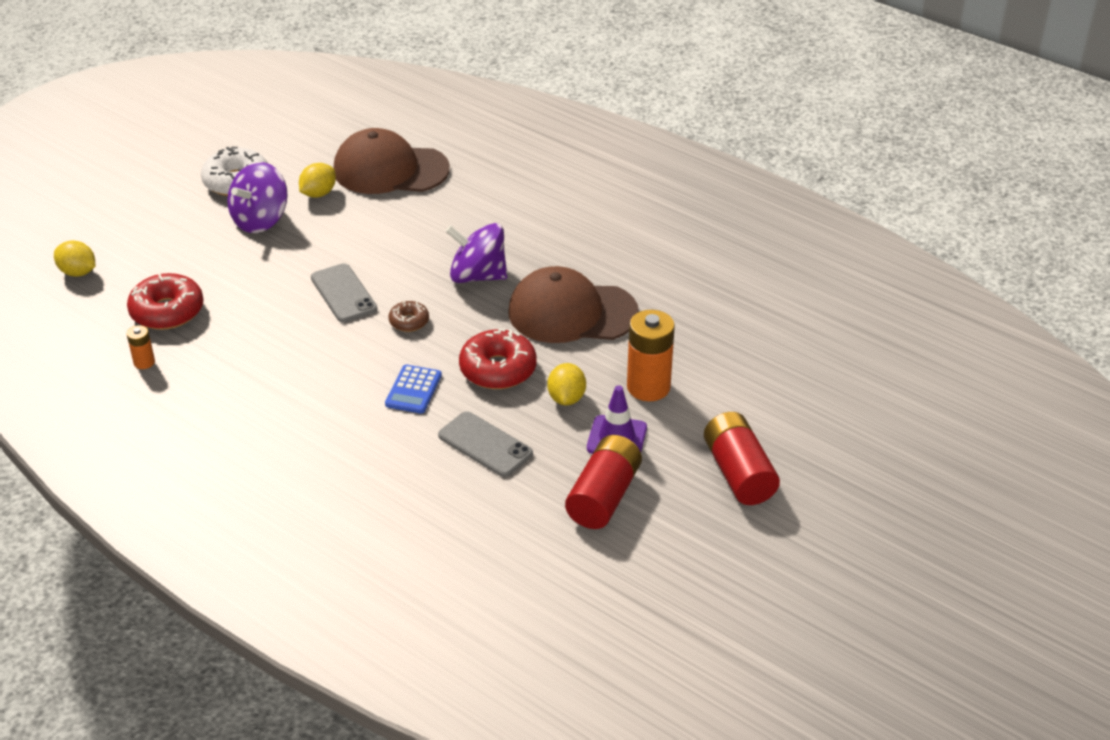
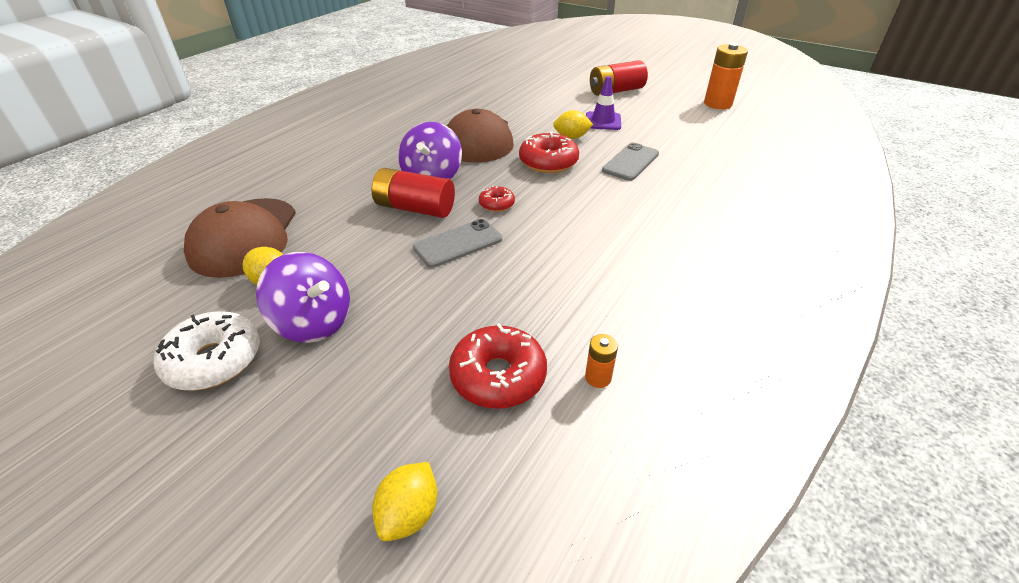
camera: 95 degrees left, 0 degrees up
blue calculator [385,365,442,414] -> none
brown donut [388,301,429,332] -> red donut [479,186,515,212]
red battery [565,435,642,529] -> red battery moved to [372,168,455,218]
orange battery [627,310,675,401] -> orange battery moved to [704,43,748,109]

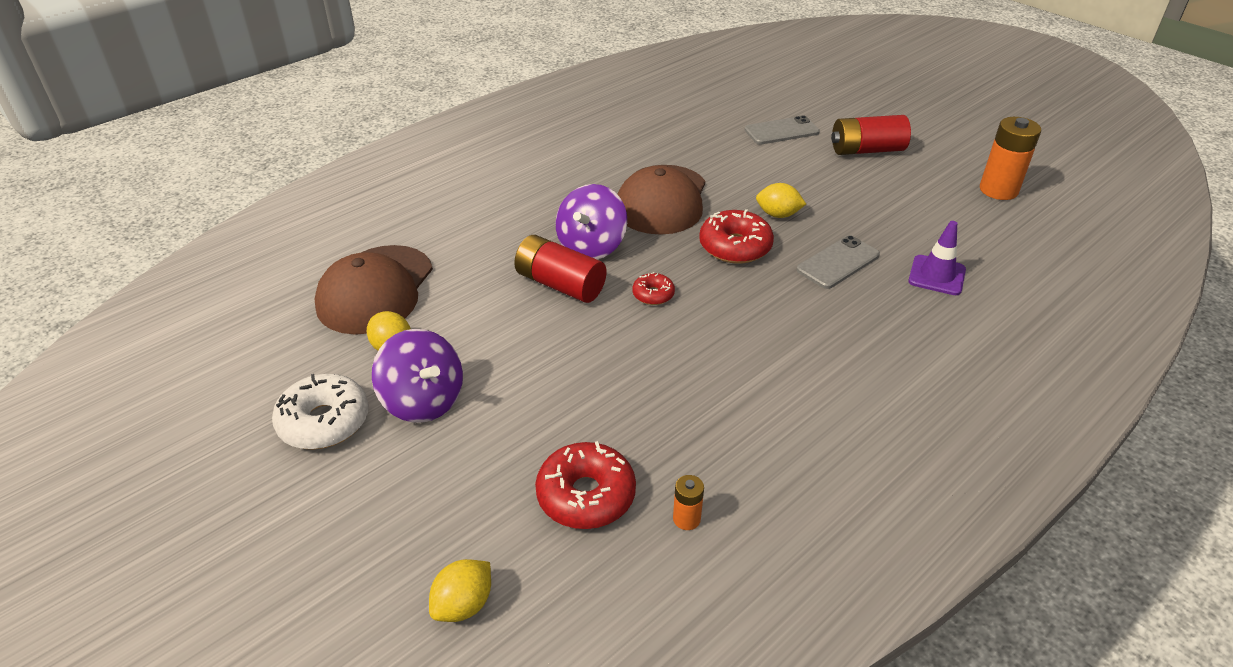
camera: 15 degrees right, 0 degrees up
grey phone [413,219,502,268] -> grey phone moved to [745,115,820,144]
purple traffic cone [586,76,621,130] -> purple traffic cone moved to [908,221,966,295]

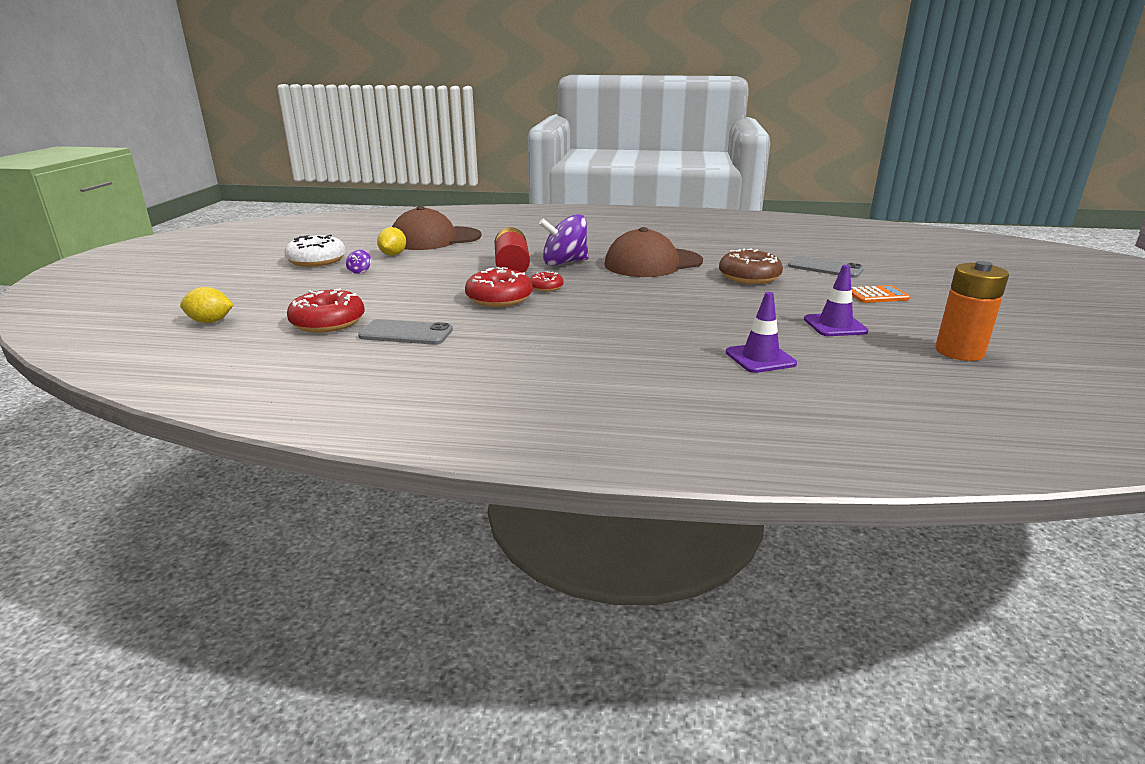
camera: 50 degrees right, 15 degrees down
purple spinning top [372,329,463,423] -> purple spinning top [346,250,371,274], size x0.42
orange battery [673,475,704,530] -> none
red donut [699,209,774,264] -> red donut moved to [465,267,533,307]
yellow lemon [756,183,806,218] -> none
grey phone [797,235,880,289] -> grey phone moved to [358,319,453,345]
red battery [831,115,911,155] -> orange calculator [851,285,911,303]
none -> brown donut [719,248,783,284]
none -> purple traffic cone [804,265,868,336]

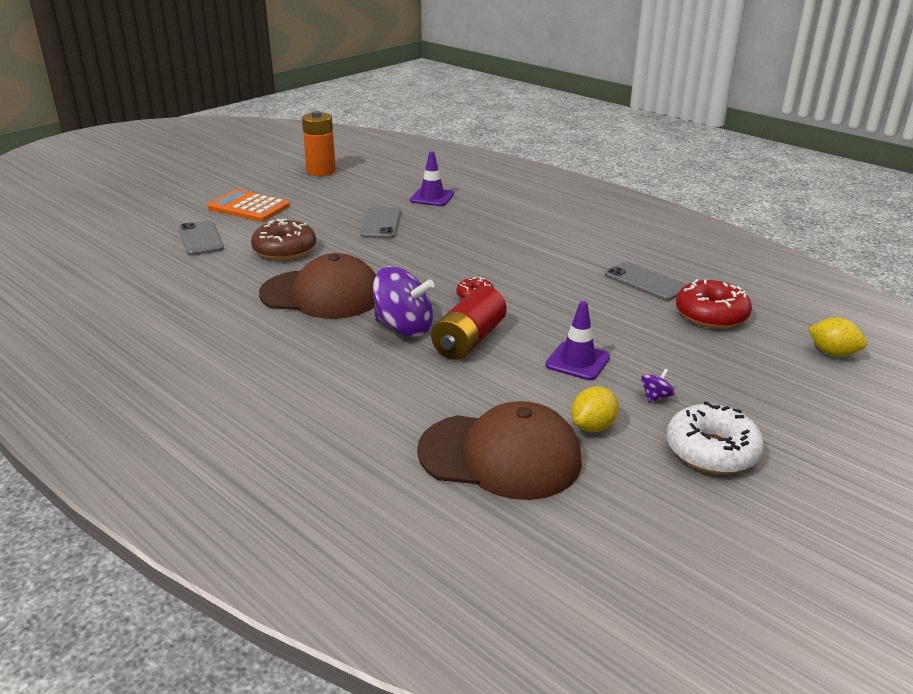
camera: 145 degrees left, 5 degrees up
red donut [465,267,533,307] -> none
purple traffic cone [804,265,868,336] -> purple traffic cone moved to [545,301,610,380]
orange calculator [851,285,911,303] -> orange calculator [208,190,290,222], size x1.55
none -> grey phone [361,207,401,238]

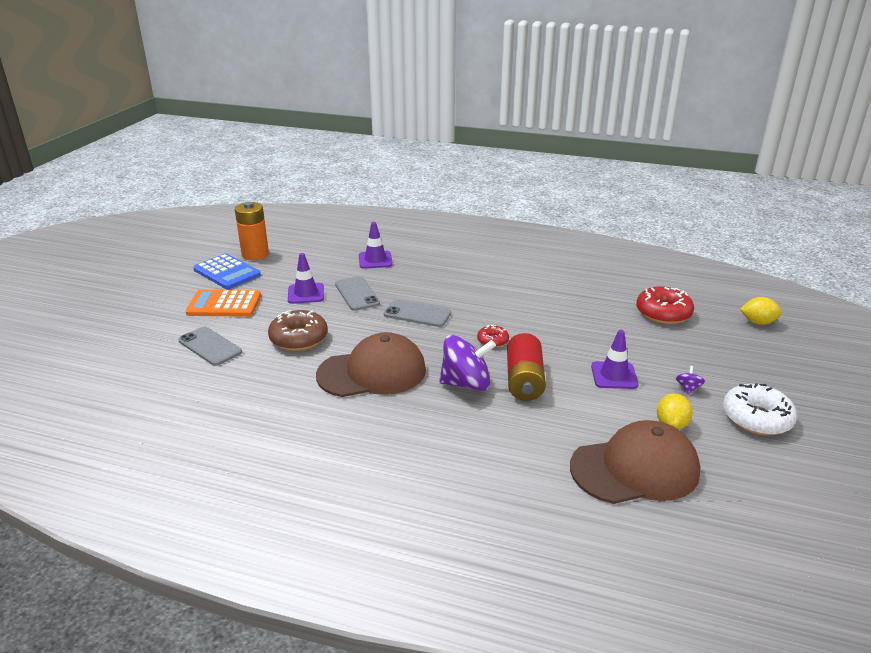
camera: 25 degrees left, 0 degrees up
grey phone [605,262,686,301] -> grey phone moved to [384,300,451,327]
none -> blue calculator [193,254,261,289]
none -> purple traffic cone [288,253,324,304]

